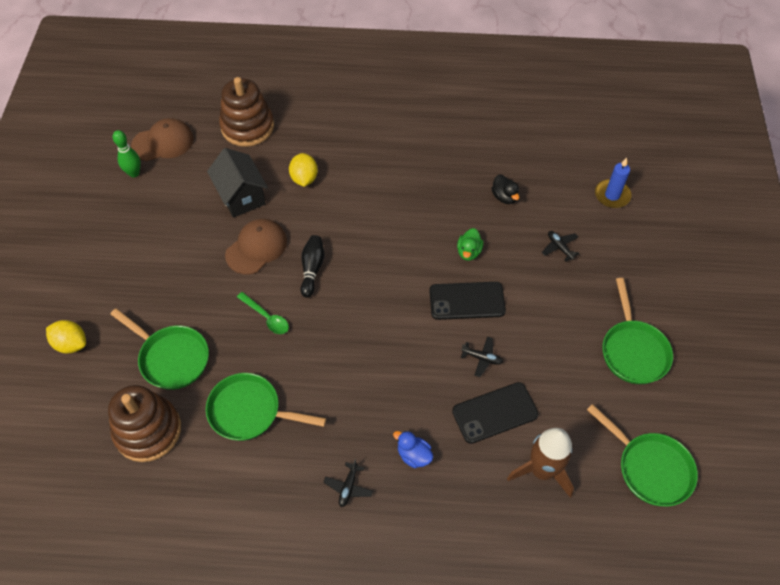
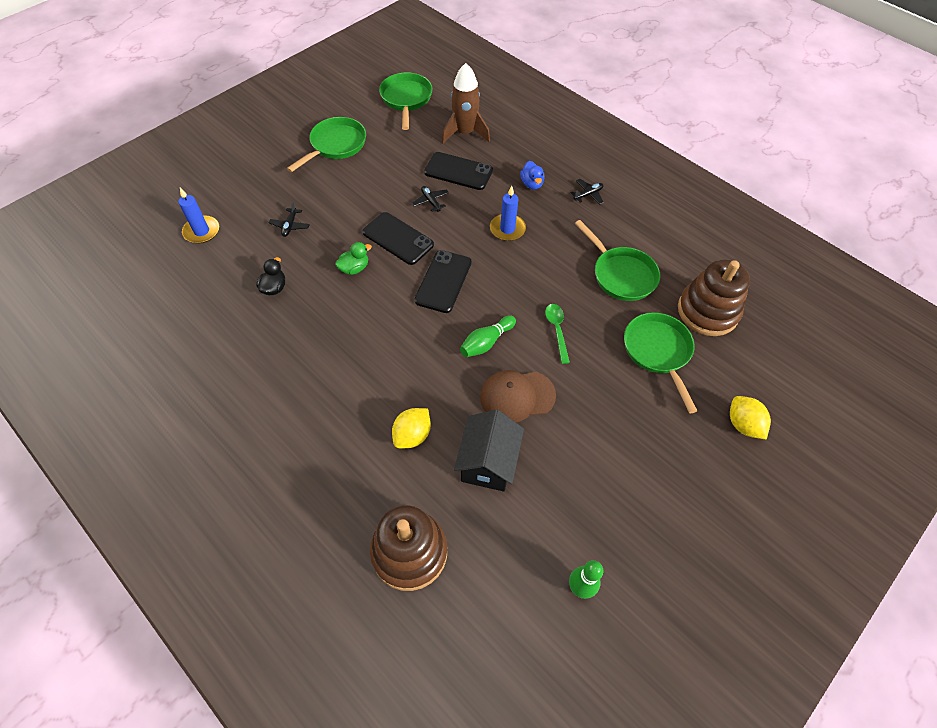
camera: 140 degrees left, 0 degrees up
brown cap [131,118,194,161] -> none
black bowling pin [301,235,324,298] -> green bowling pin [460,315,516,357]
none -> black phone [414,250,472,313]
none -> blue candle [490,186,526,241]

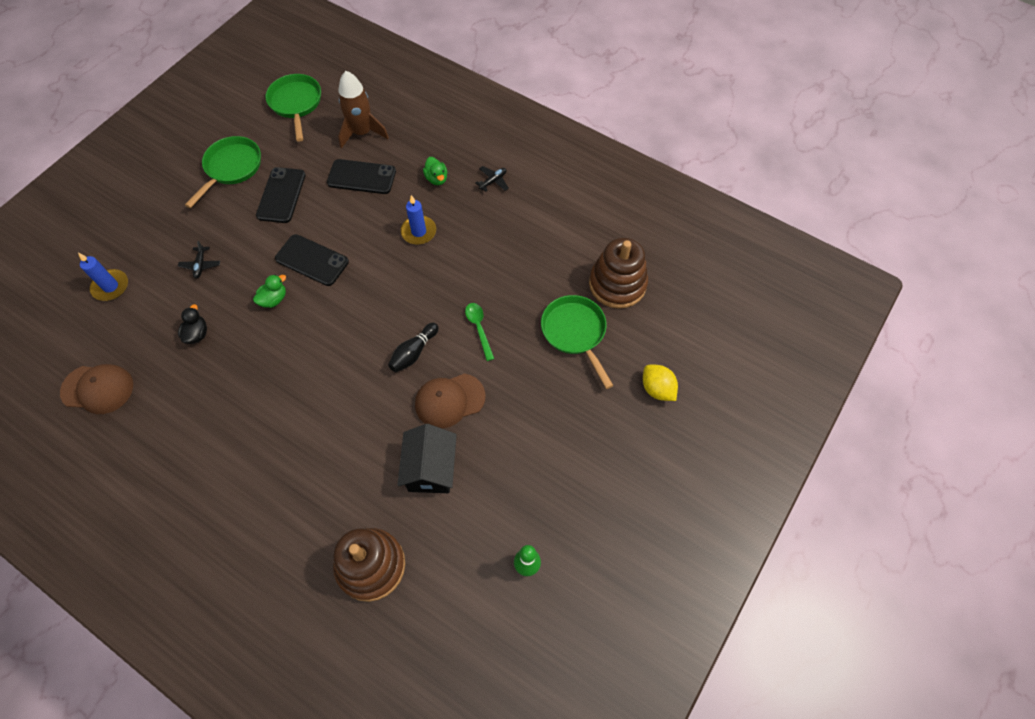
camera: 10 degrees left, 5 degrees up
yellow lemon [392,408,431,448] -> none
black plane [412,186,449,212] -> none
black phone [414,250,472,313] -> black phone moved to [256,167,306,223]
green bowling pin [460,315,516,357] -> black bowling pin [388,323,439,372]
blue duck [520,161,545,190] -> green duck [423,157,448,185]
green pan [575,220,660,301] -> none
none -> brown cap [60,364,133,414]

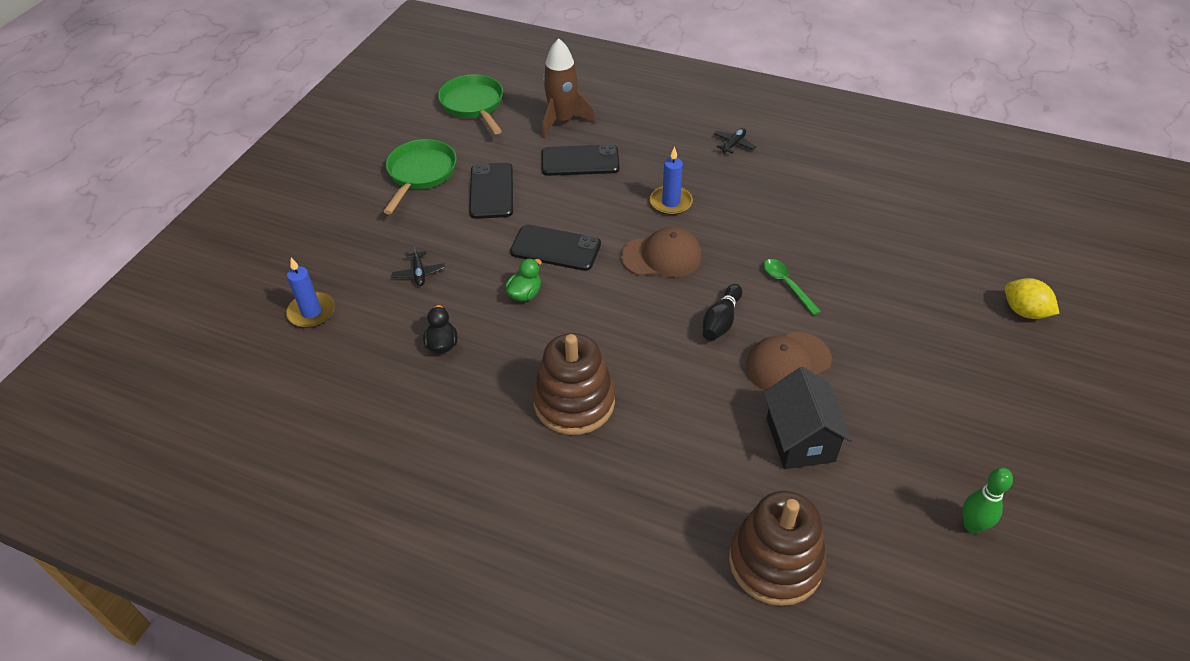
camera: 10 degrees left, 15 degrees down
brown cap [60,364,133,414] -> brown cap moved to [621,227,702,277]
green duck [423,157,448,185] -> none
green pan [541,295,614,389] -> none
brown stacking toy [589,237,648,309] -> brown stacking toy moved to [533,333,615,435]

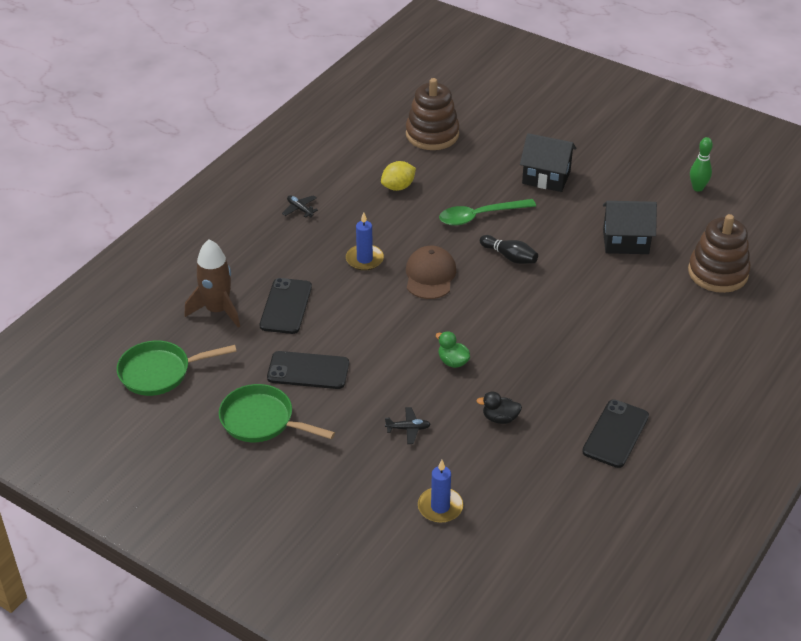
camera: 80 degrees left, 5 degrees down
black phone [510,225,601,271] -> black phone moved to [582,399,649,468]
brown stacking toy [533,333,615,435] -> brown stacking toy moved to [406,78,460,150]
brown cap [746,332,832,391] -> none
green spoon [764,259,821,315] -> green spoon [439,199,536,226], size x1.58
yellow lemon [1005,278,1060,319] -> yellow lemon moved to [381,161,416,191]
none -> black house [520,133,576,192]

